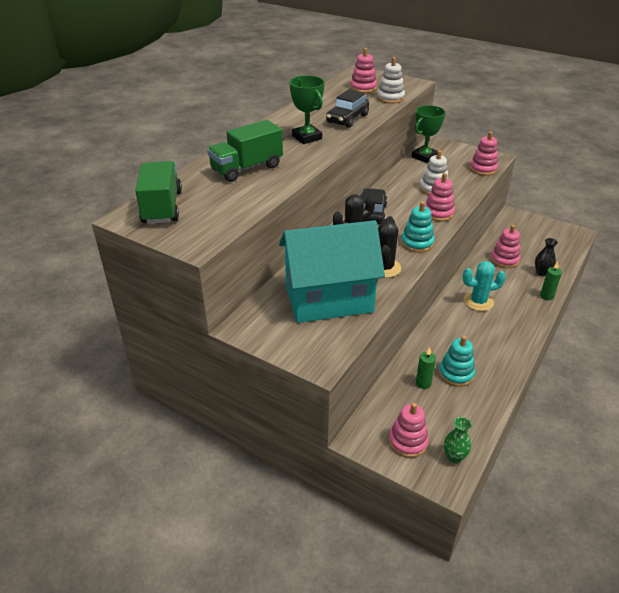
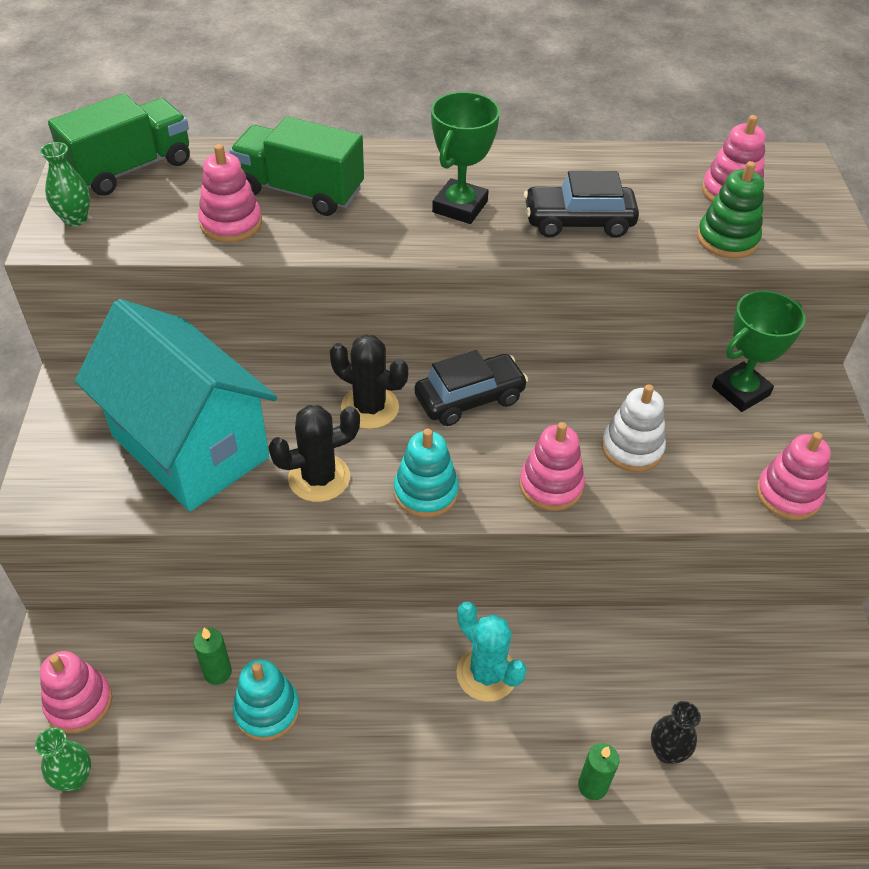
camera: 55 degrees right, 10 degrees up
white stacking toy [377,57,405,104] -> green stacking toy [697,161,764,259]
green trophy [412,105,445,163] -> green trophy turned 45 degrees counterclockwise [712,291,806,412]
pink stacking toy [490,225,520,268] -> pink stacking toy moved to [198,144,262,243]
none -> green vase [40,142,90,227]

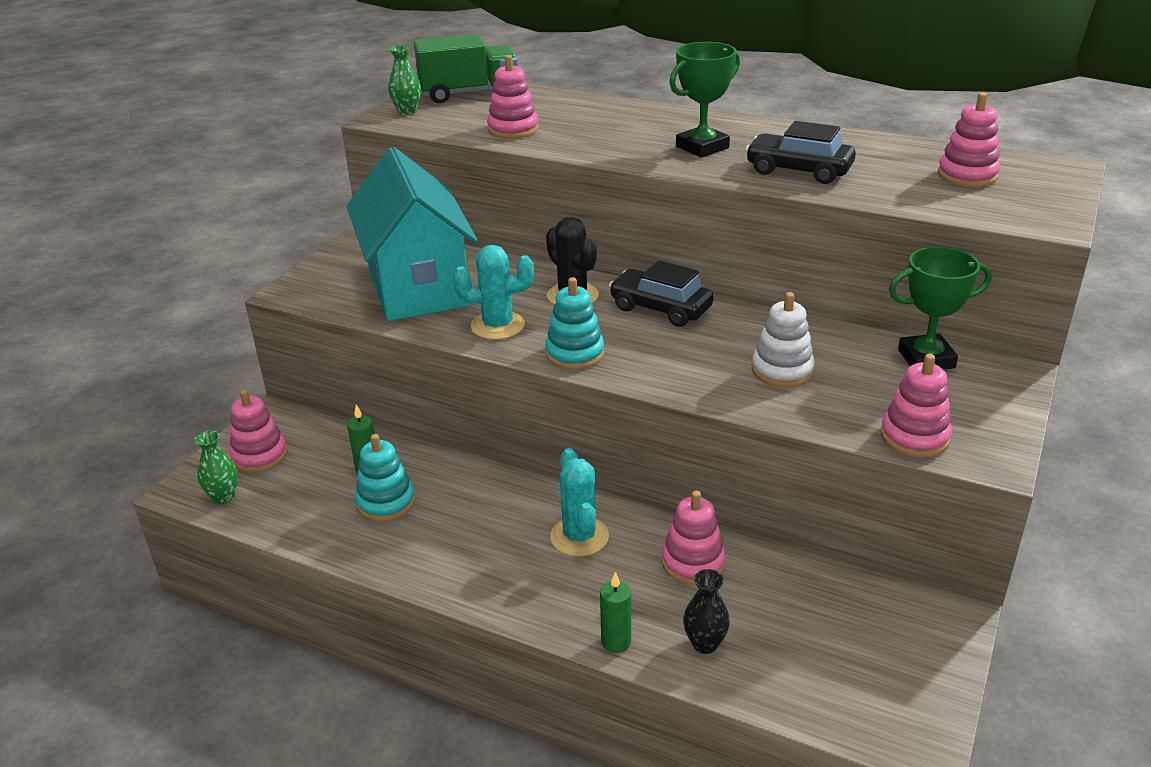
camera: 30 degrees right, 15 degrees down
green truck [229,116,364,216] -> none
black cactus [269,405,360,502] -> turquoise cactus [453,245,534,340]
black car [414,350,528,426] -> black car turned 150 degrees counterclockwise [609,260,714,327]
pink stacking toy [519,422,585,511] -> pink stacking toy moved to [662,491,726,585]
green stacking toy [697,161,764,259] -> none

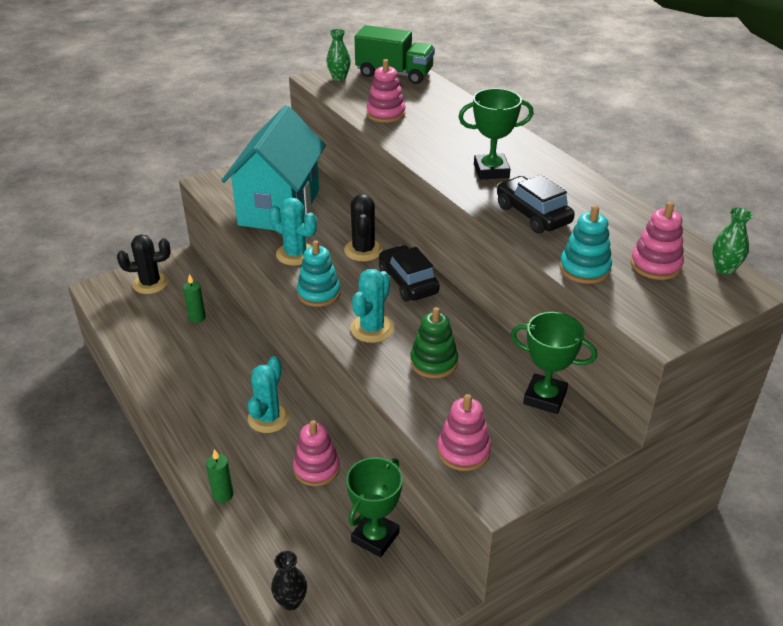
camera: 30 degrees right, 5 degrees up
green vase [194,430,238,504] -> green vase moved to [712,207,753,275]
pink stacking toy [229,389,287,473] -> black cactus [117,234,171,294]
turquoise stacking toy [355,434,415,522] -> turquoise stacking toy moved to [560,205,612,284]
black vase [683,569,730,654] -> black vase moved to [271,551,307,610]
white stacking toy [752,292,815,388] -> green stacking toy [410,307,458,378]
none -> green trophy [346,457,403,557]
none -> turquoise cactus [350,269,394,343]

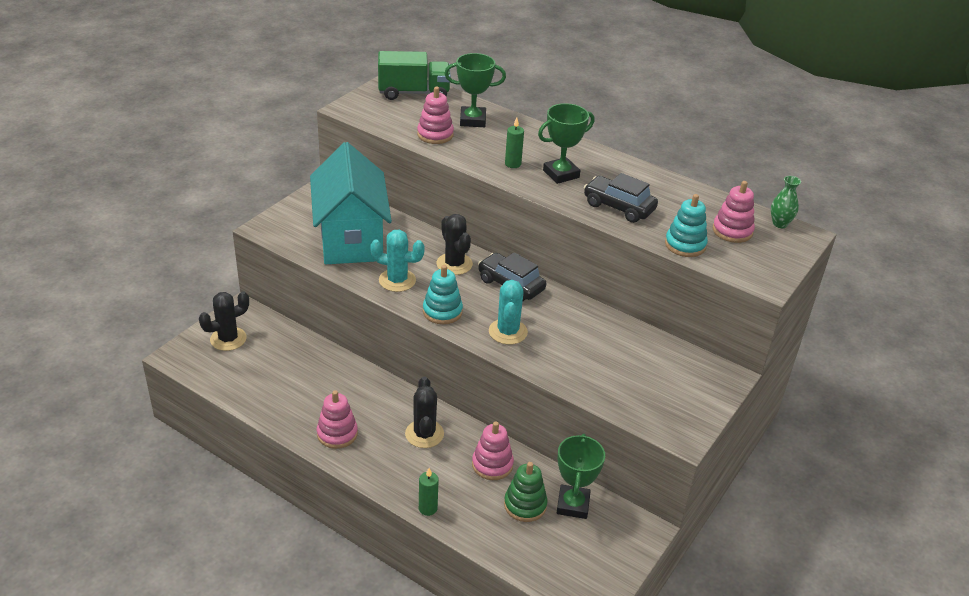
camera: 25 degrees left, 0 degrees up
green candle [183,274,206,323] -> green candle moved to [505,117,524,168]
turquoise cactus [248,356,290,433] -> black cactus [405,377,444,448]
black vase [271,551,307,610] -> none
green vase [326,29,351,81] -> none
green stacking toy [410,307,458,378] -> green stacking toy moved to [504,462,548,522]
pink stacking toy [437,394,491,471] -> pink stacking toy moved to [317,390,358,449]
green trophy [511,312,597,414] -> green trophy moved to [444,53,506,127]

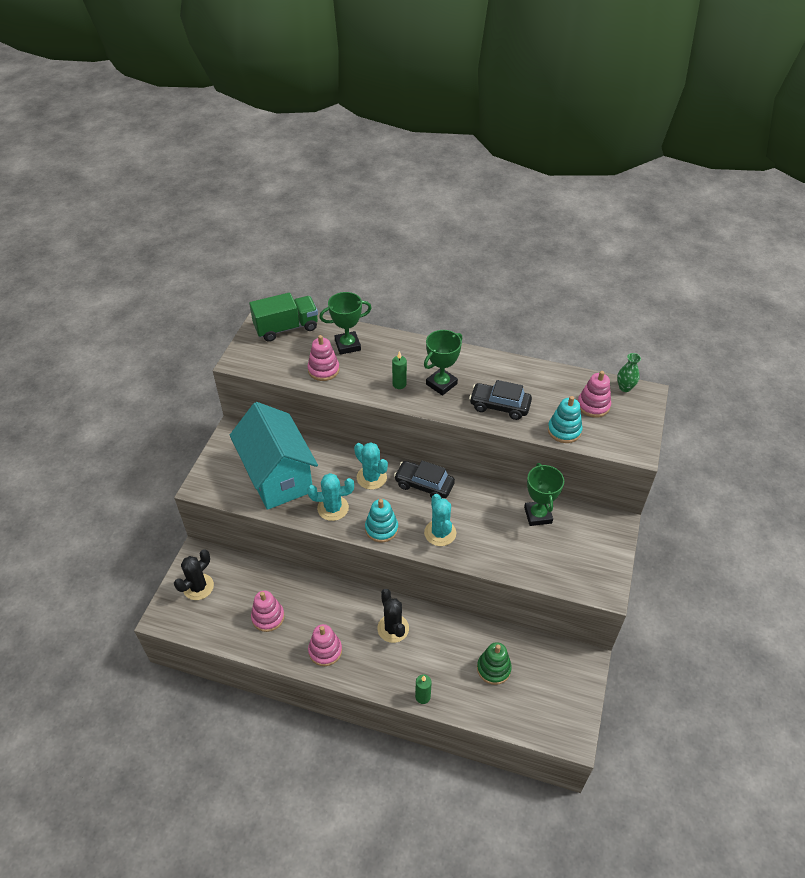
camera: 15 degrees left, 10 degrees up
black cactus [436,214,473,275] -> turquoise cactus [354,443,388,490]
pink stacking toy [472,422,514,480] -> pink stacking toy moved to [251,591,285,632]
green trophy [557,434,605,519] -> green trophy moved to [524,463,564,526]

